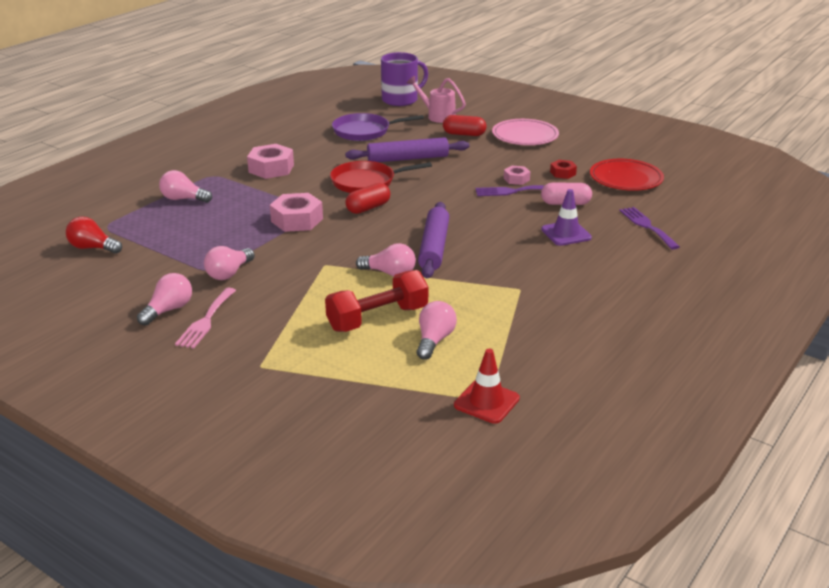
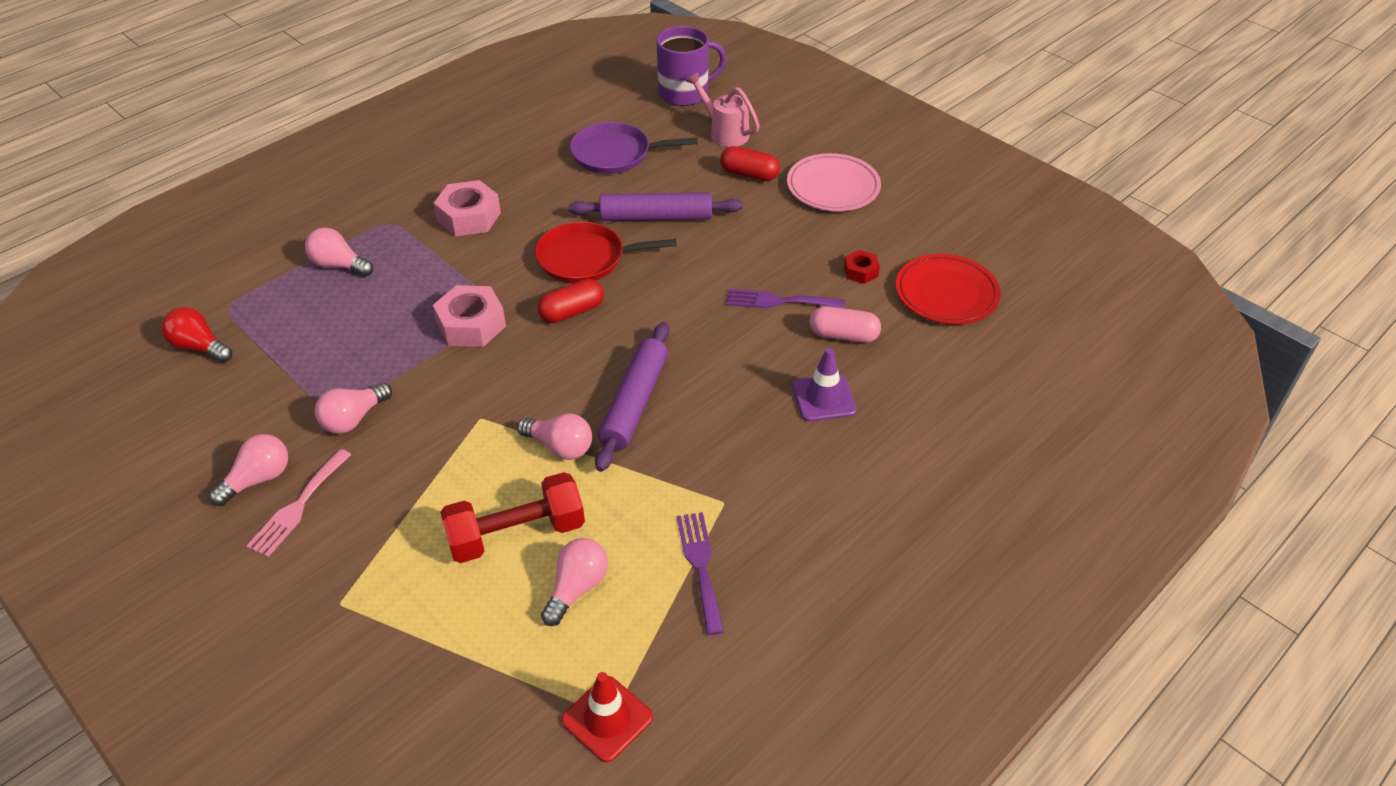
camera: 10 degrees right, 15 degrees up
pink nut [504,166,530,185] -> none
purple fork [619,207,680,250] -> purple fork moved to [677,512,724,635]

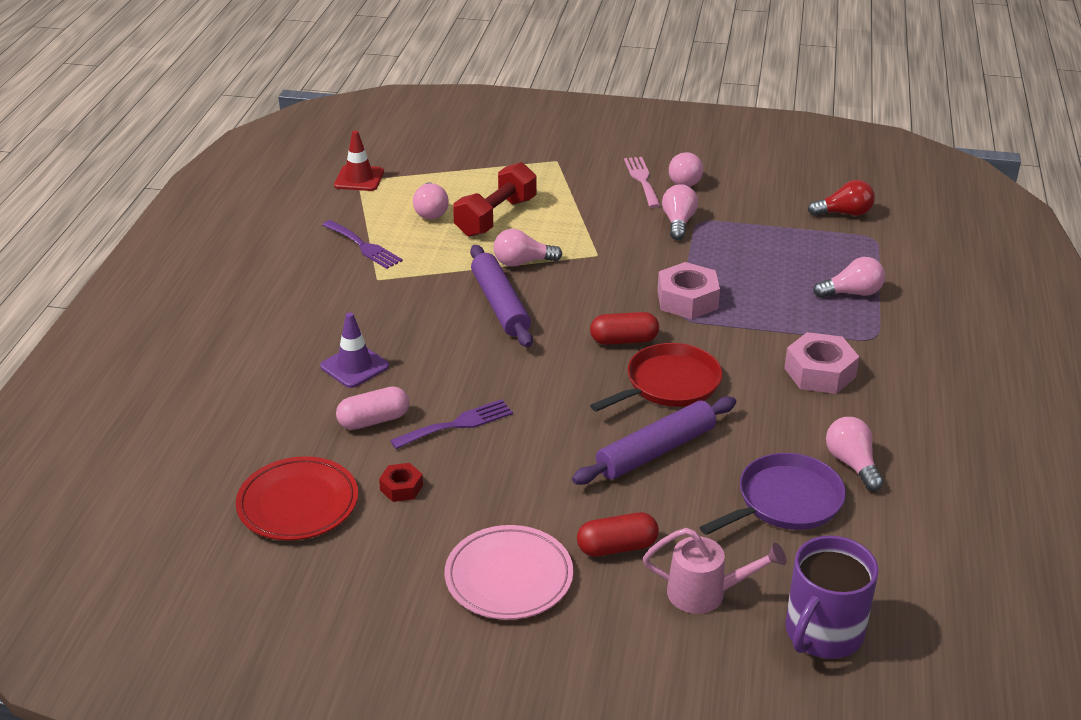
camera: 145 degrees right, 10 degrees down
red capsule [538,279,604,323] -> red capsule turned 60 degrees clockwise [590,312,659,345]
none -> pink light bulb [826,417,884,491]

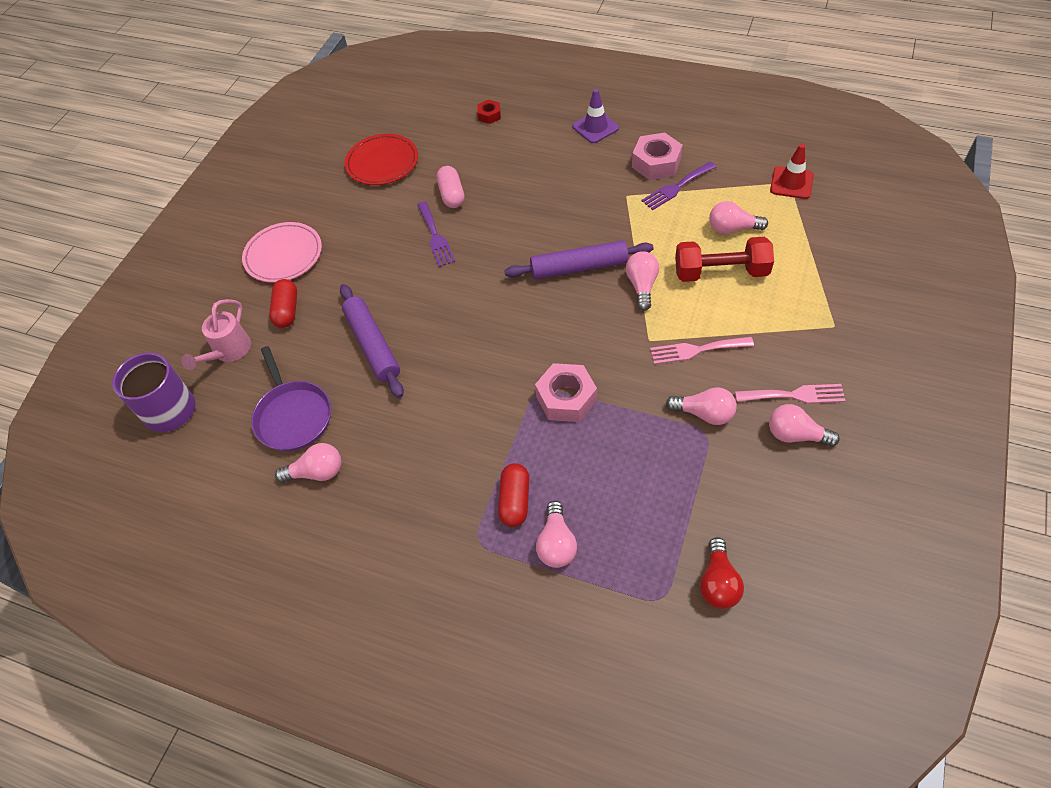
camera: 105 degrees right, 20 degrees up
purple traffic cone [320,313,389,388] -> purple traffic cone moved to [572,89,619,143]
red nut [379,463,423,502] -> red nut moved to [477,99,501,124]
red dumbbell [453,162,536,237] -> red dumbbell turned 45 degrees counterclockwise [675,237,774,282]
red capsule [590,312,659,345] -> red capsule moved to [498,463,529,527]
red pan [590,343,722,412] -> none
pink nut [784,332,859,394] -> pink nut moved to [632,133,683,180]
none -> pink fork [650,337,754,364]

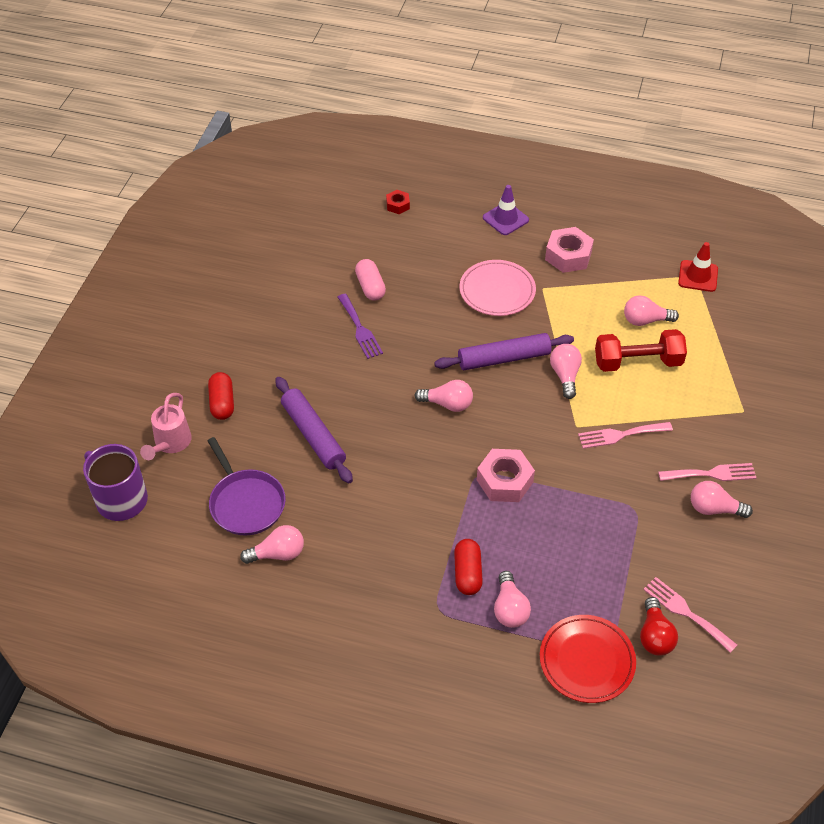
camera: 10 degrees left, 5 degrees down
pink plate [242,222,322,283] -> pink plate moved to [459,260,536,316]
red plate [345,134,418,185] -> red plate moved to [540,615,636,703]
purple fork [641,161,716,210] -> none
pink light bulb [666,387,737,425] -> pink light bulb moved to [414,380,473,412]
none -> pink fork [643,577,737,653]

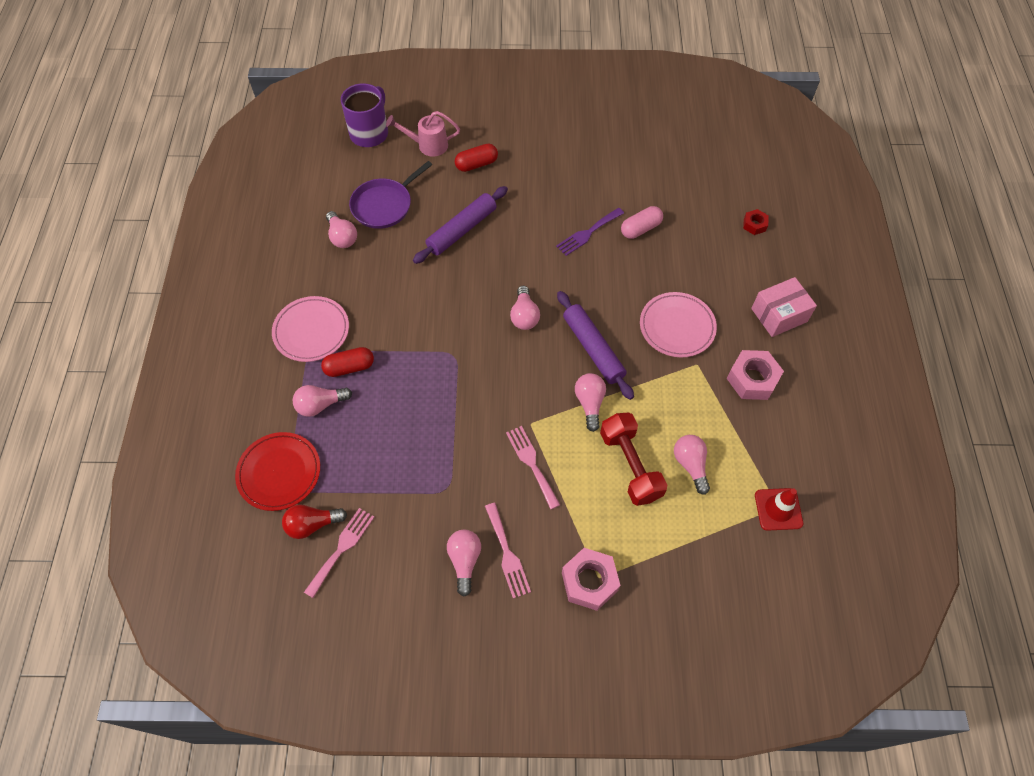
camera: 75 degrees right, 10 degrees up
pink nut [477,449,535,502] -> pink nut moved to [562,548,621,611]
purple traffic cone [483,185,529,235] -> pink box [751,277,817,337]
pink light bulb [550,344,582,399] -> pink light bulb turned 75 degrees counterclockwise [575,373,606,432]
none -> pink plate [272,296,349,362]

